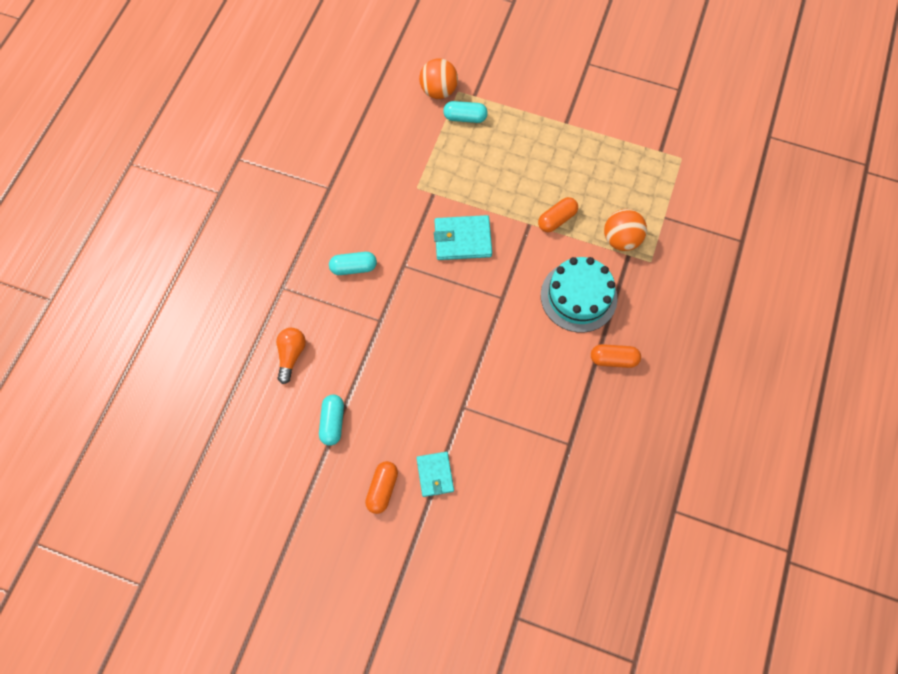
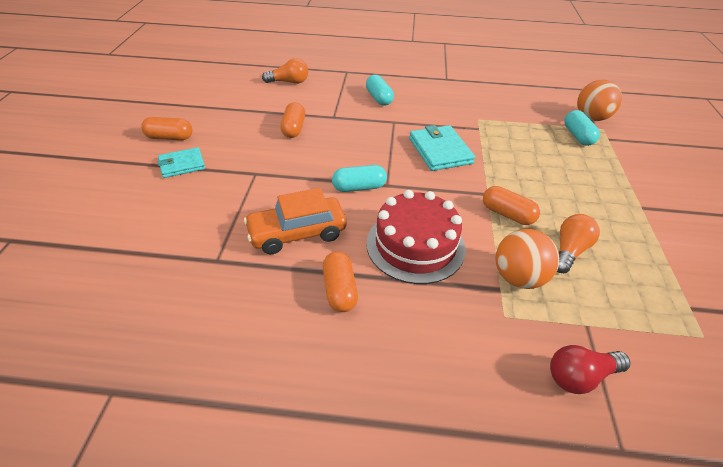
camera: 75 degrees right, 25 degrees down
turquoise capsule [319,395,344,446] -> turquoise capsule moved to [332,165,387,192]
turquoise cake [541,257,617,333] -> red cake [366,190,466,284]
none -> orange car [244,188,347,254]
none -> orange capsule [280,102,305,138]
none -> red light bulb [550,345,631,394]
none -> orange light bulb [557,214,600,273]

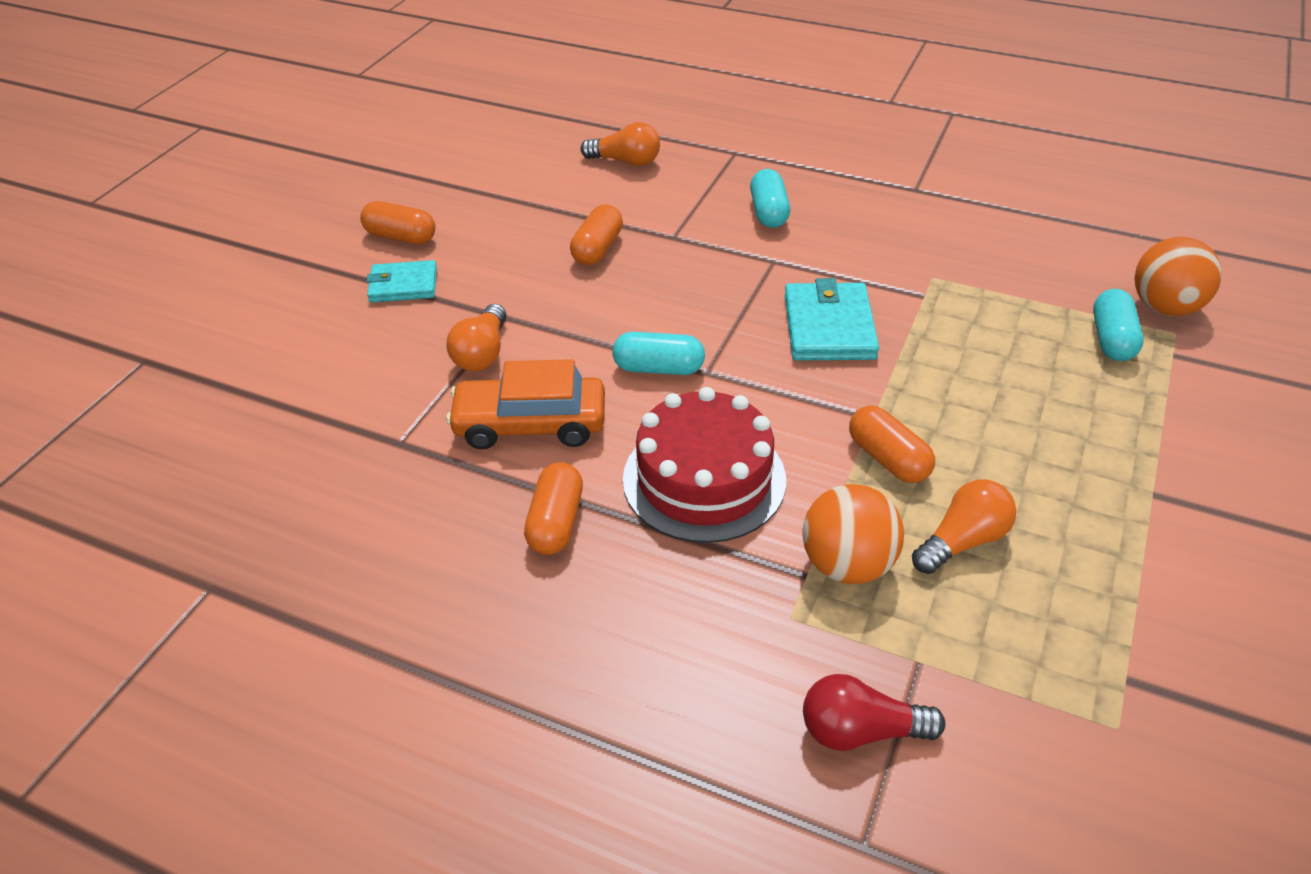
camera: 20 degrees right, 0 degrees up
none -> orange light bulb [447,304,506,371]

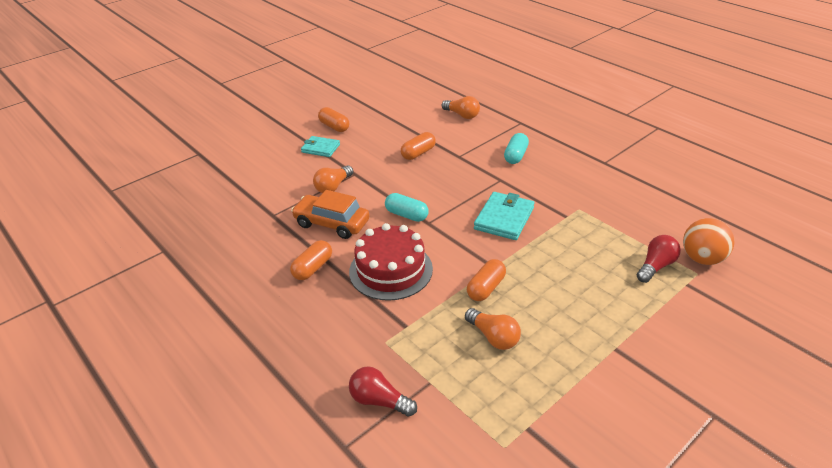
camera: 25 degrees right, 5 degrees down
orange ball [802,484,904,584] -> none
orange capsule [849,406,935,483] -> orange capsule turned 45 degrees clockwise [467,259,506,301]
orange light bulb [912,480,1016,574] -> orange light bulb turned 60 degrees clockwise [465,308,521,350]
turquoise capsule [1093,289,1144,361] -> red light bulb [637,235,681,283]

